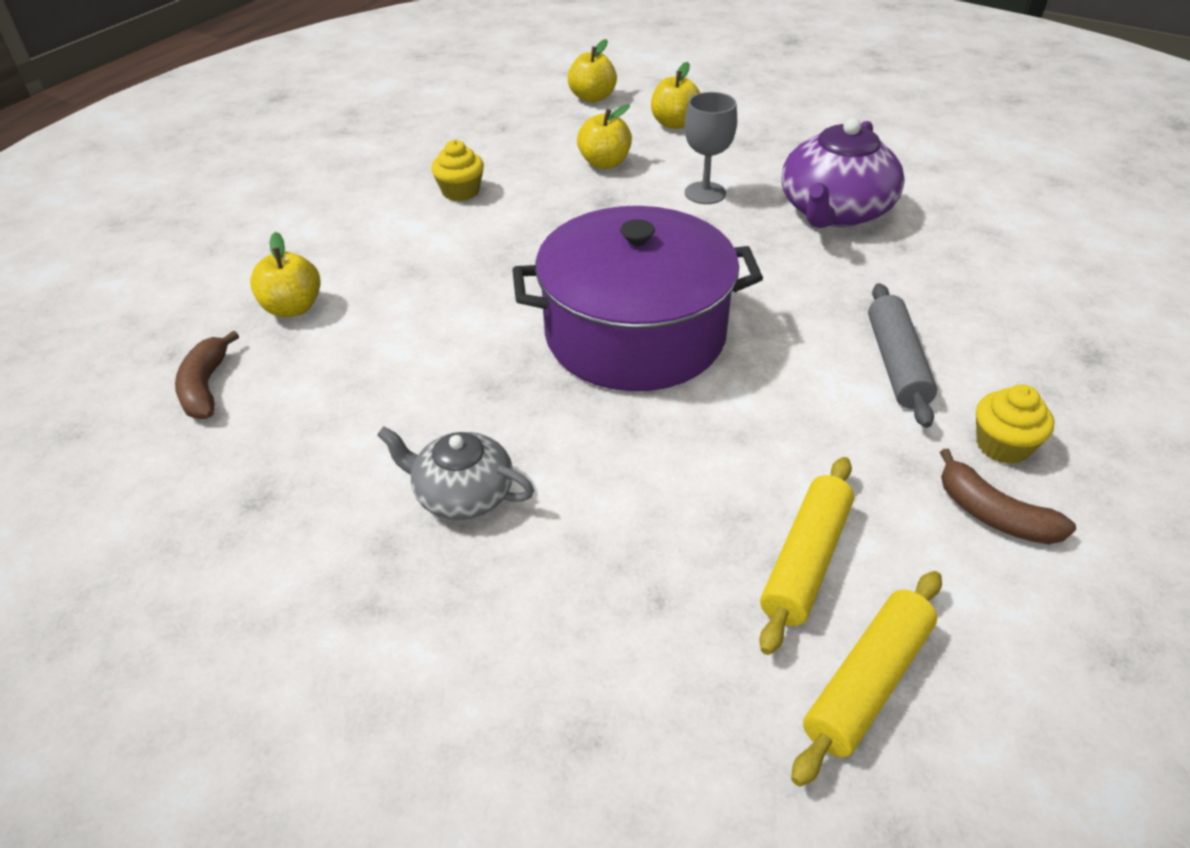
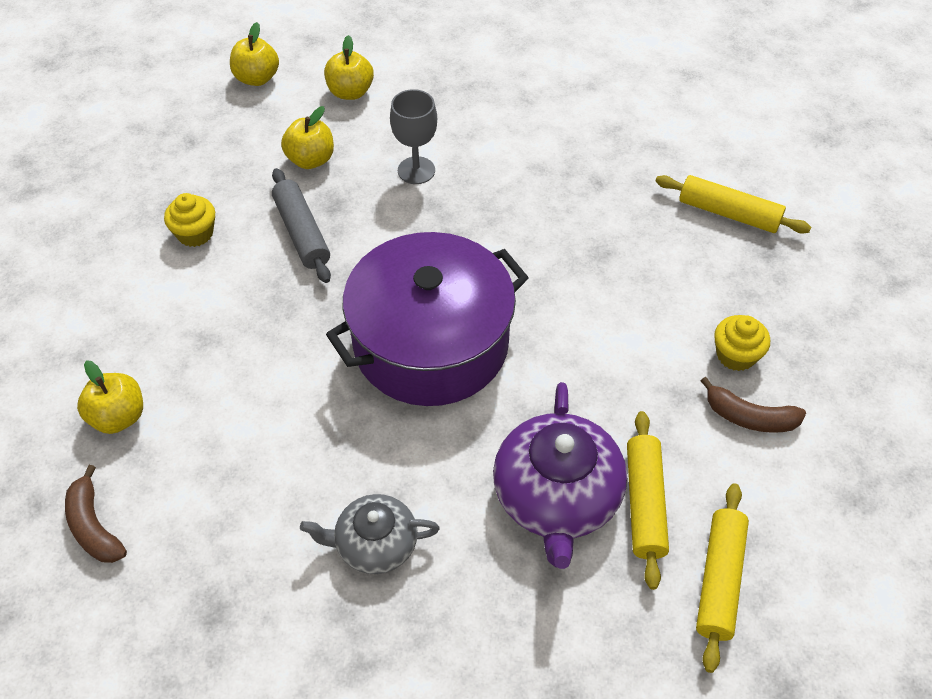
camera: 25 degrees left, 10 degrees up
purple teapot [782,118,905,228] -> purple teapot moved to [493,382,627,569]
grey rolling pin [868,283,937,428] -> grey rolling pin moved to [272,168,331,283]
none -> yellow rolling pin [655,175,811,233]

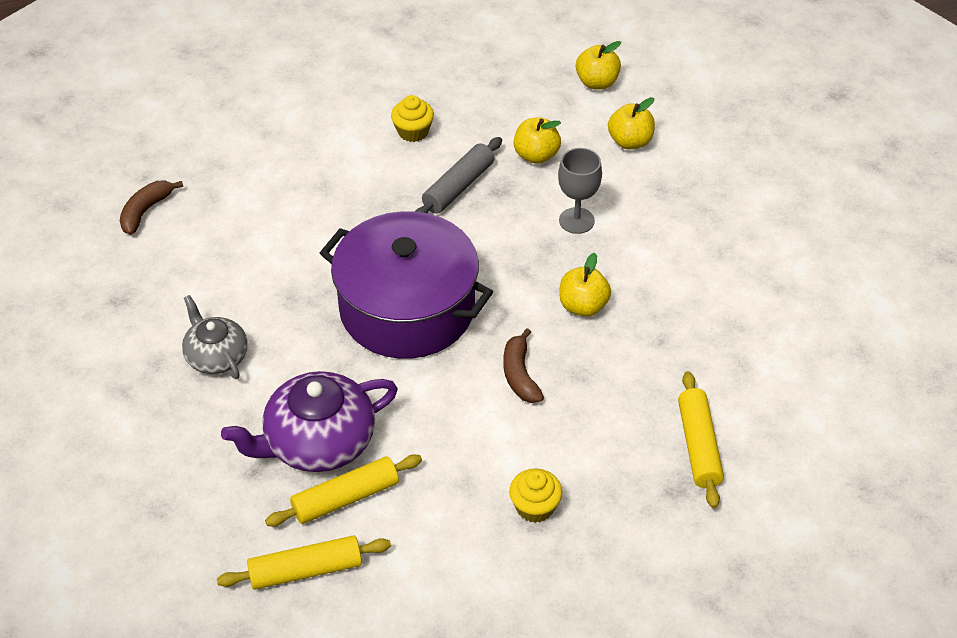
camera: 60 degrees right, 5 degrees down
yellow apple [77,360,143,434] -> yellow apple moved to [559,253,611,317]
brown banana [701,377,806,433] -> brown banana moved to [503,328,544,403]

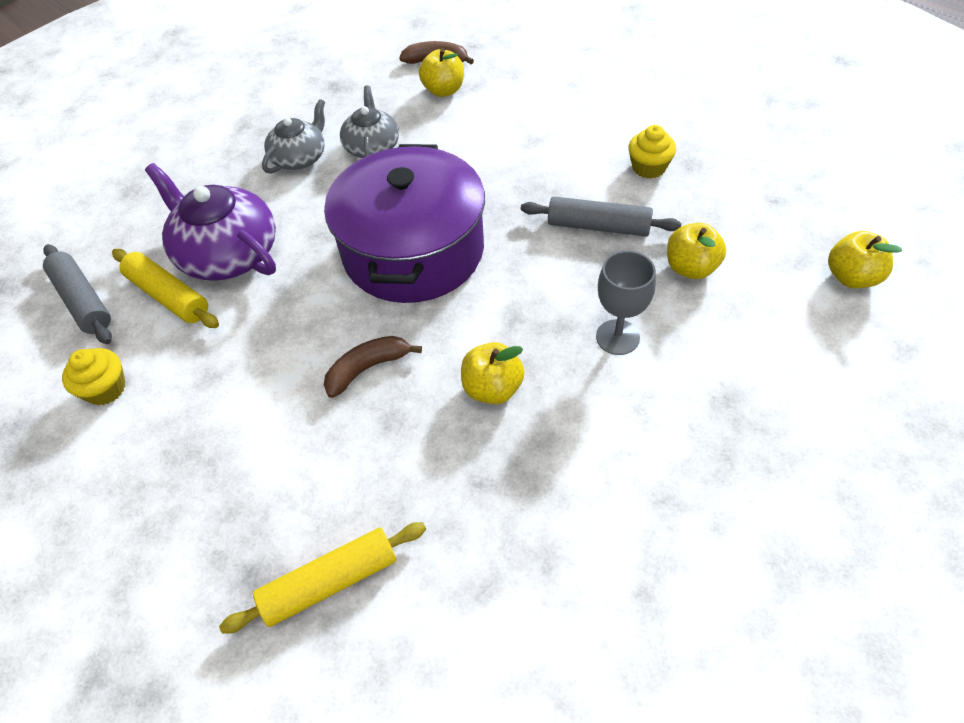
camera: 70 degrees right, 5 degrees up
yellow rolling pin [217,535,391,590] -> grey rolling pin [43,244,112,344]
yellow cupcake [509,468,562,523] -> yellow cupcake moved to [62,348,125,405]
yellow apple [608,97,655,149] -> yellow apple moved to [419,48,464,97]
none -> grey teapot [340,85,399,158]

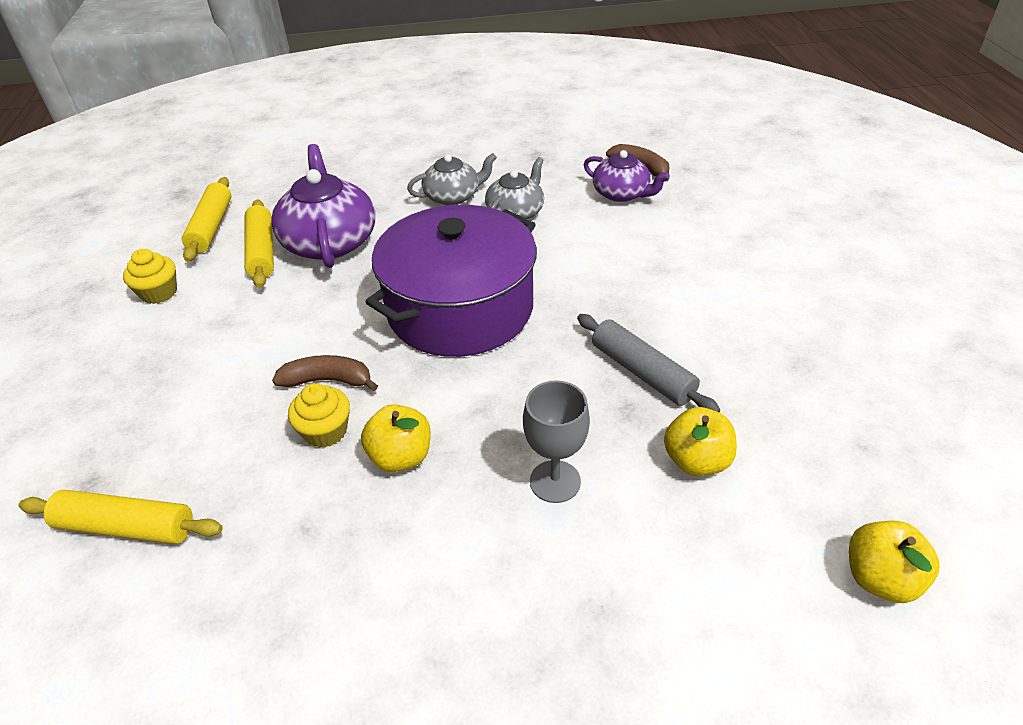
camera: 35 degrees right, 10 degrees down
grey rolling pin [43,244,112,344] -> yellow rolling pin [182,177,231,262]
yellow apple [419,48,464,97] -> purple teapot [584,150,670,202]
yellow cupcake [629,125,676,179] -> yellow cupcake moved to [288,383,350,448]

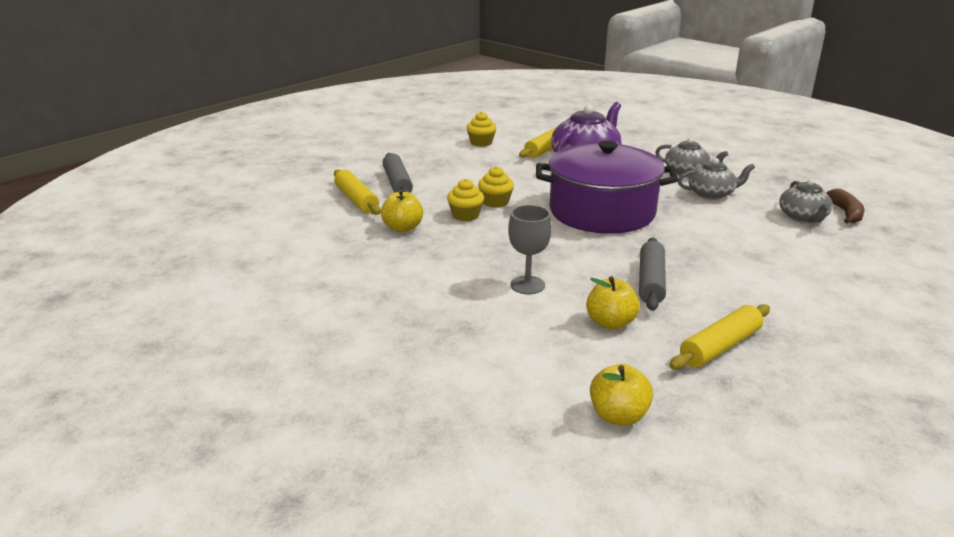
camera: 50 degrees right, 15 degrees down
yellow rolling pin [182,177,231,262] -> yellow rolling pin moved to [669,304,770,370]
brown banana [272,355,378,391] -> yellow cupcake [478,166,514,208]
yellow apple [361,404,431,472] -> yellow apple moved to [381,189,423,233]
purple teapot [584,150,670,202] -> grey teapot [779,179,833,223]
none -> grey rolling pin [383,153,413,193]

